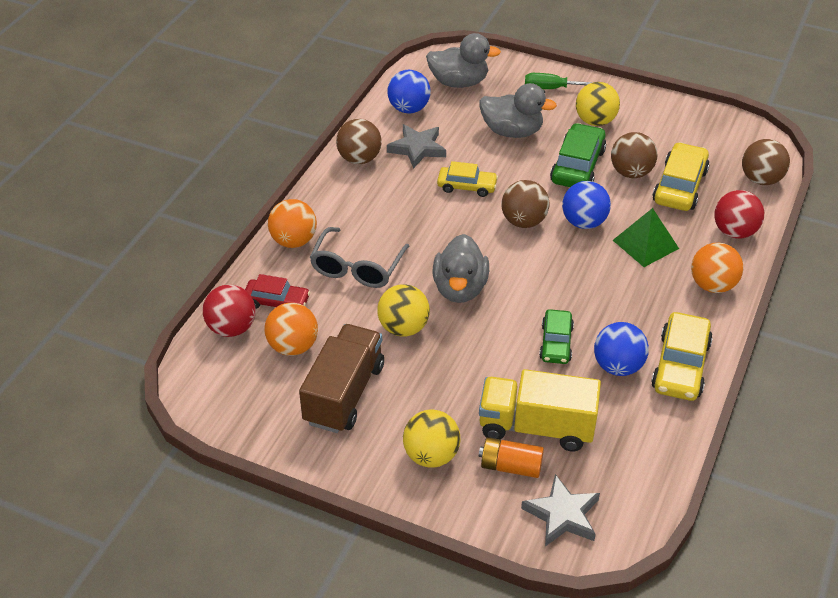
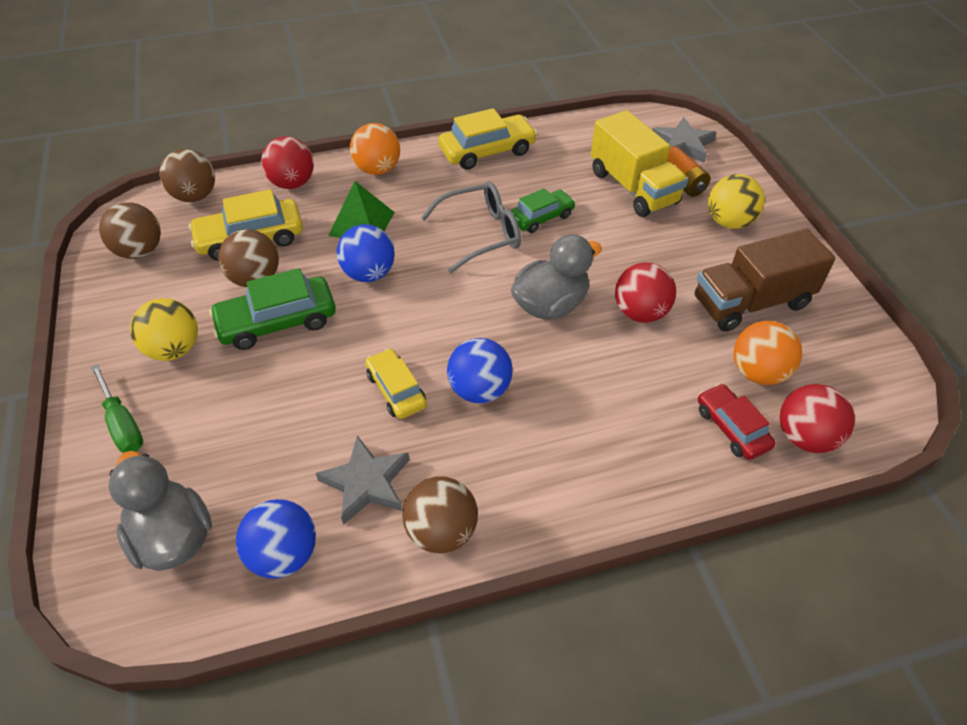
camera: 130 degrees left, 5 degrees up
orange ball [268,199,317,248] -> none
grey glasses [310,227,409,288] -> grey glasses moved to [421,181,521,273]
yellow ball [377,284,430,337] -> red ball [615,263,676,323]
grey duck [480,83,557,138] -> none
brown ball [501,180,549,228] -> brown ball moved to [99,202,161,259]
blue ball [594,322,649,376] -> blue ball moved to [447,338,513,403]

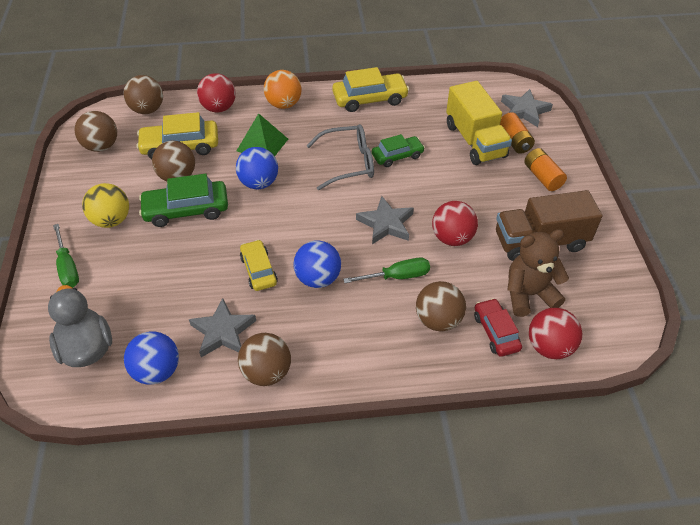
camera: 10 degrees right, 0 degrees up
grey duck [511,234,602,320] -> grey star [356,196,414,244]
yellow ball [708,174,765,229] -> orange battery [524,148,567,191]
orange ball [734,321,802,385] -> brown teddy bear [507,229,569,317]
none -> green screwdriver [343,258,430,283]
none -> brown ball [416,281,466,332]

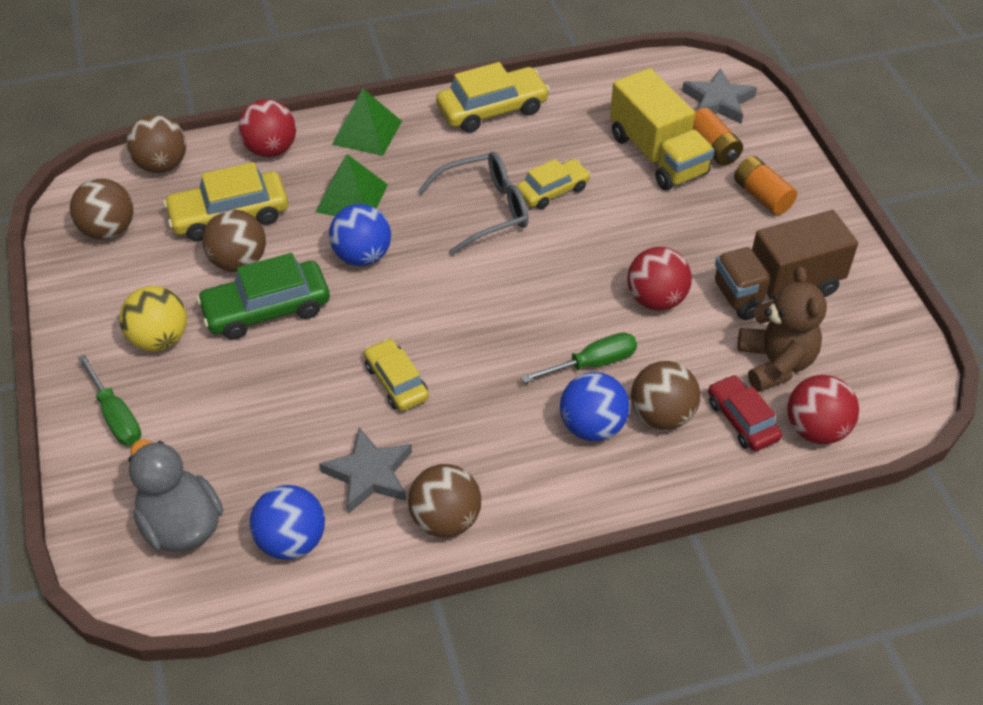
camera: 10 degrees left, 0 degrees up
orange ball [264,70,302,109] -> green pyramid [332,89,402,156]
blue ball [293,241,341,288] -> blue ball moved to [560,372,629,441]
grey star [356,196,414,244] -> none
green car [372,134,425,167] -> yellow car [516,159,591,209]
brown teddy bear [507,229,569,317] -> brown teddy bear turned 105 degrees clockwise [738,266,827,392]

